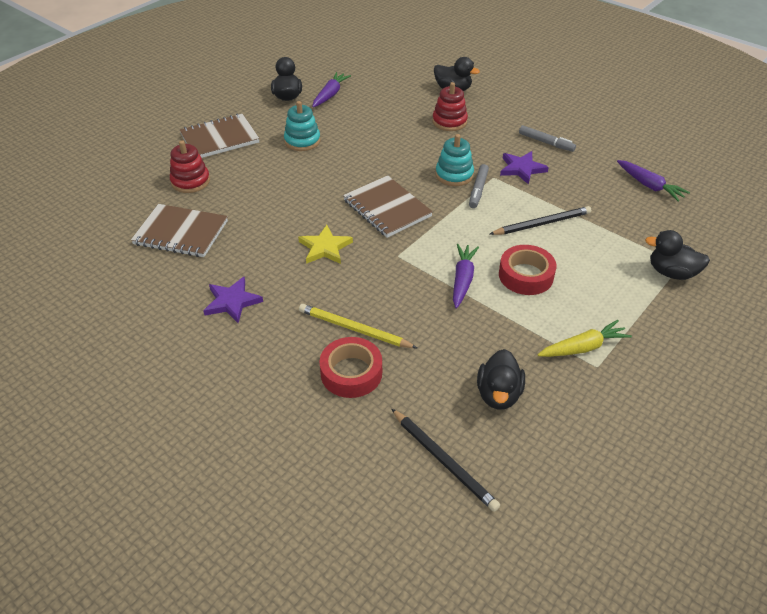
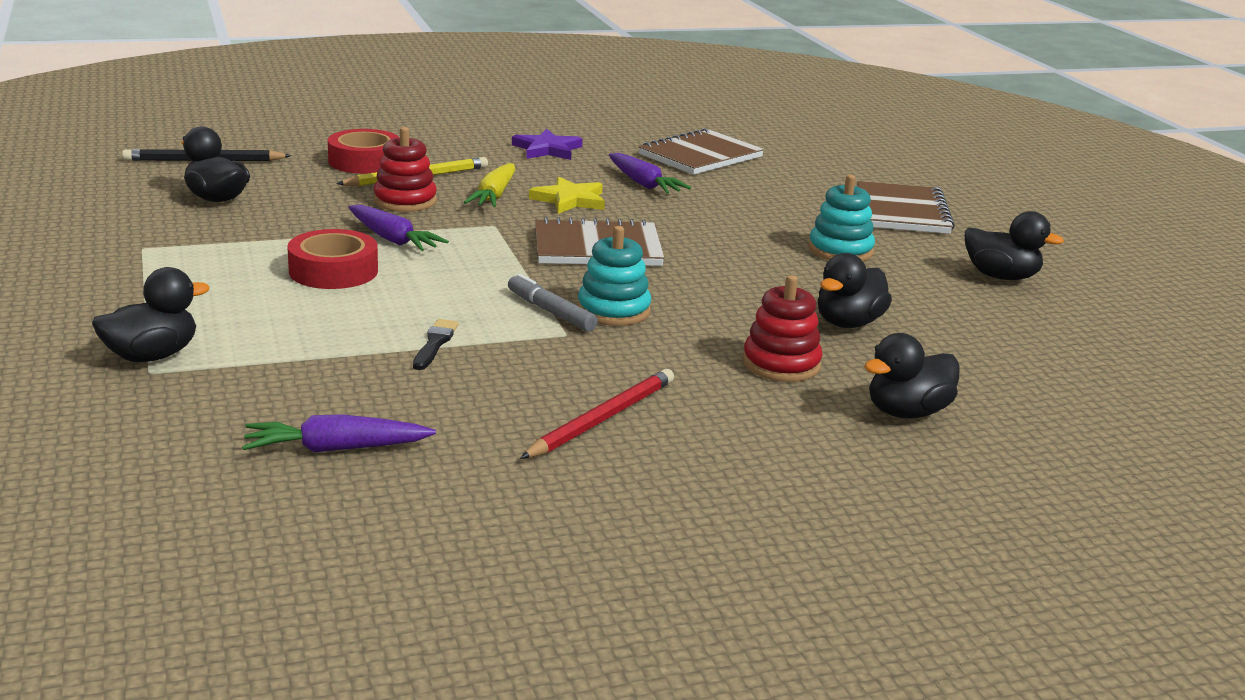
camera: 120 degrees right, 20 degrees down
red stacking toy [170,140,210,193] -> red stacking toy moved to [374,127,437,212]
purple carrot [312,72,351,107] -> purple carrot moved to [609,153,691,194]
black pencil [490,206,591,235] -> none
purple star [500,151,549,185] -> none
grey marker [519,125,576,152] -> red pencil [520,369,674,459]
yellow carrot [538,320,632,357] -> yellow carrot moved to [464,163,516,207]
none -> black brush [413,319,459,370]
none -> black duck [818,253,892,328]

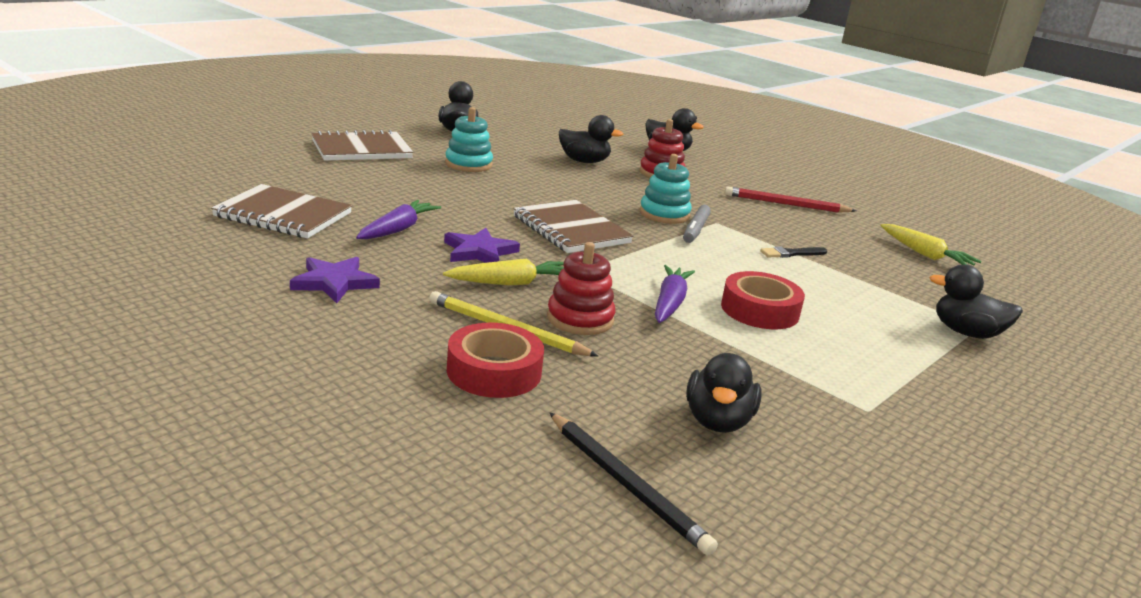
camera: 120 degrees left, 0 degrees up
purple carrot [242,414,436,453] -> yellow carrot [880,224,982,265]
yellow star [529,176,605,214] -> purple star [444,228,520,263]

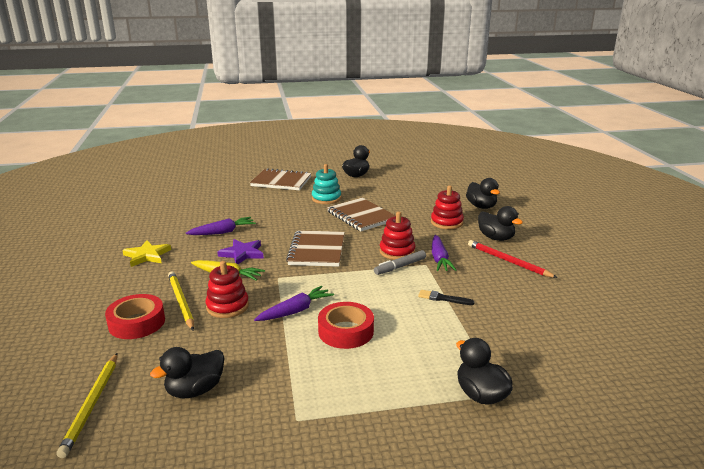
camera: 40 degrees right, 0 degrees up
brown notebook [211,184,352,238] -> brown notebook moved to [327,198,396,231]
purple star [290,257,380,303] -> yellow star [122,240,171,267]
black pencil [549,412,718,555] -> yellow pencil [57,353,117,458]
black duck [559,115,623,163] -> black duck moved to [478,206,523,241]
turquoise stacking toy [639,154,692,224] -> red stacking toy [379,211,415,260]
yellow carrot [880,224,982,265] -> none
none -> purple carrot [432,235,456,271]

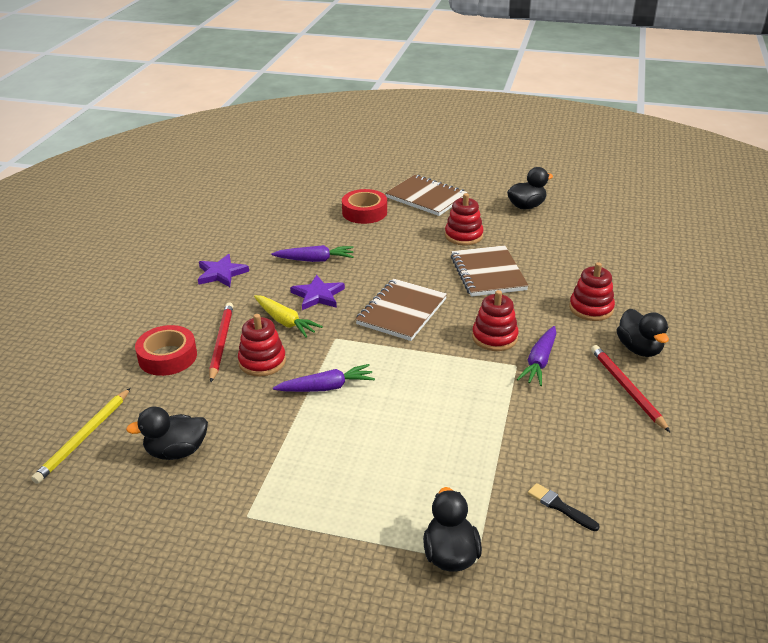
camera: 25 degrees right, 10 degrees up
yellow star [122,240,171,267] -> purple star [198,254,249,287]
yellow pencil [168,271,194,330] -> red pencil [209,302,233,382]
turquoise stacking toy [312,164,341,204] -> red stacking toy [445,193,484,245]
red tape [318,302,374,349] -> red tape moved to [342,189,387,224]
grey marker [374,250,426,275] -> none
black brush [418,290,475,305] -> black brush moved to [528,483,600,531]
black duck [466,178,500,209] -> none

